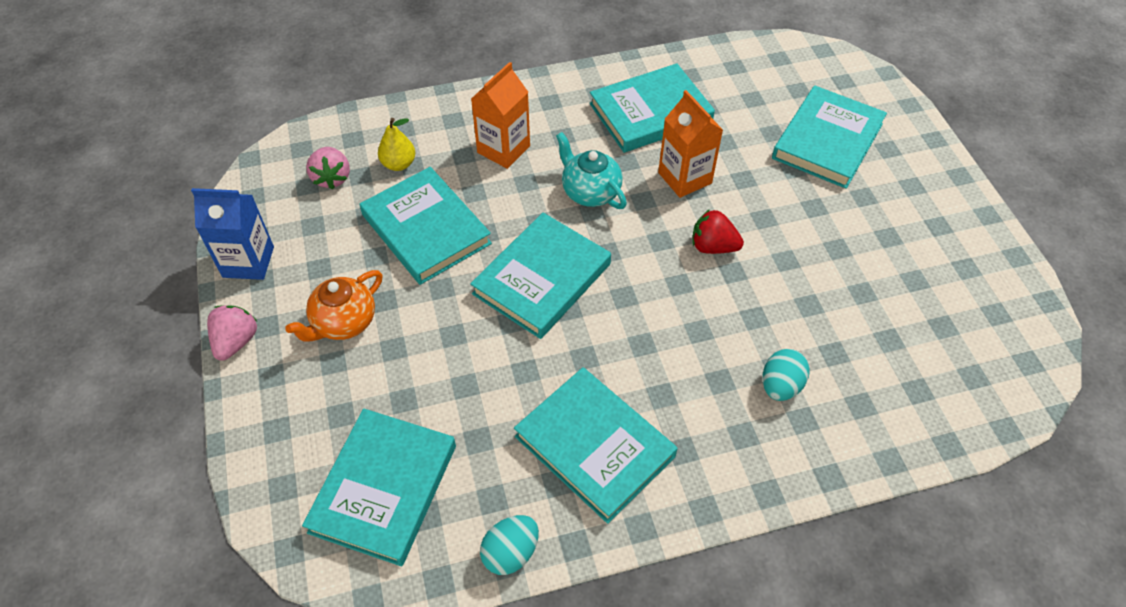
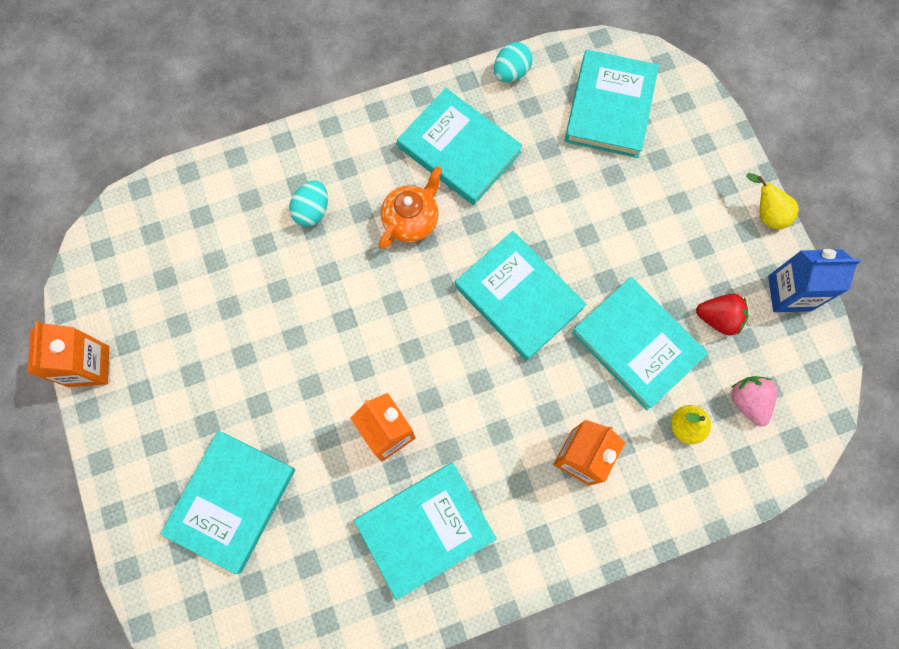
camera: 175 degrees right, 20 degrees up
pink strawberry [207,305,258,361] -> yellow pear [746,173,798,229]
orange teapot [285,270,382,342] -> orange teapot moved to [379,166,443,249]
turquoise book [470,213,611,339] -> turquoise book turned 75 degrees counterclockwise [455,231,586,361]
turquoise teapot [556,132,627,209] -> none
red strawberry [692,209,744,254] -> red strawberry moved to [696,294,749,336]
none -> orange carton [28,321,109,387]

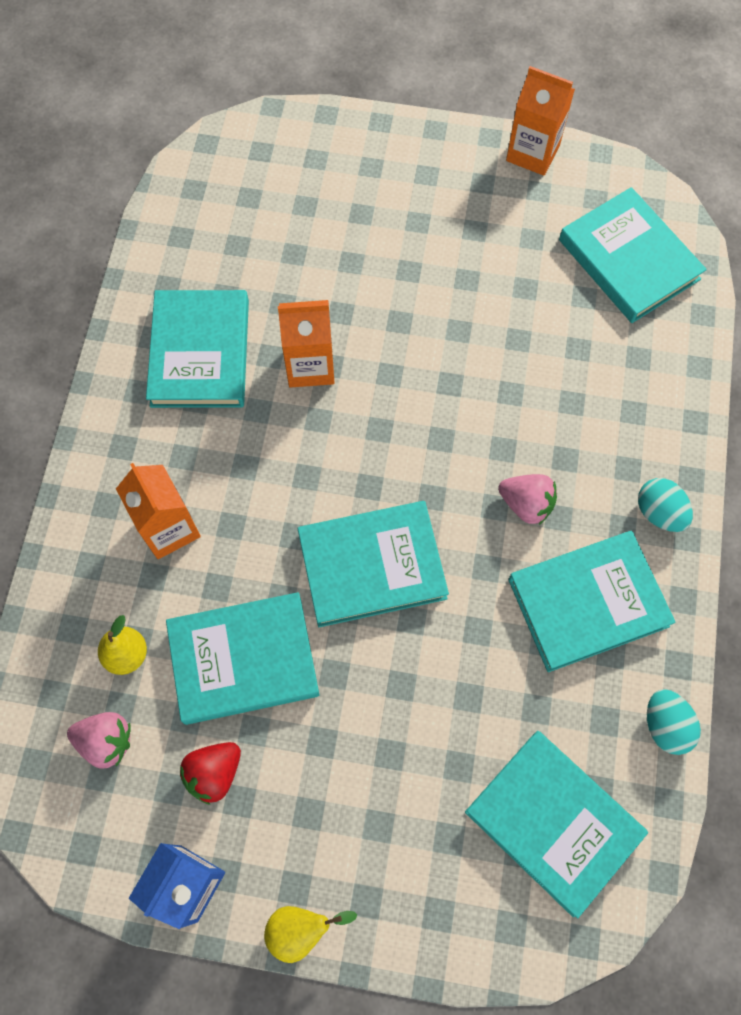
camera: 120 degrees right, 5 degrees down
turquoise book [160,431,295,574] -> turquoise book moved to [559,187,707,323]
turquoise egg [289,181,328,227] -> turquoise egg moved to [638,478,693,532]
orange teapot [379,166,443,249] -> pink strawberry [498,474,557,525]

